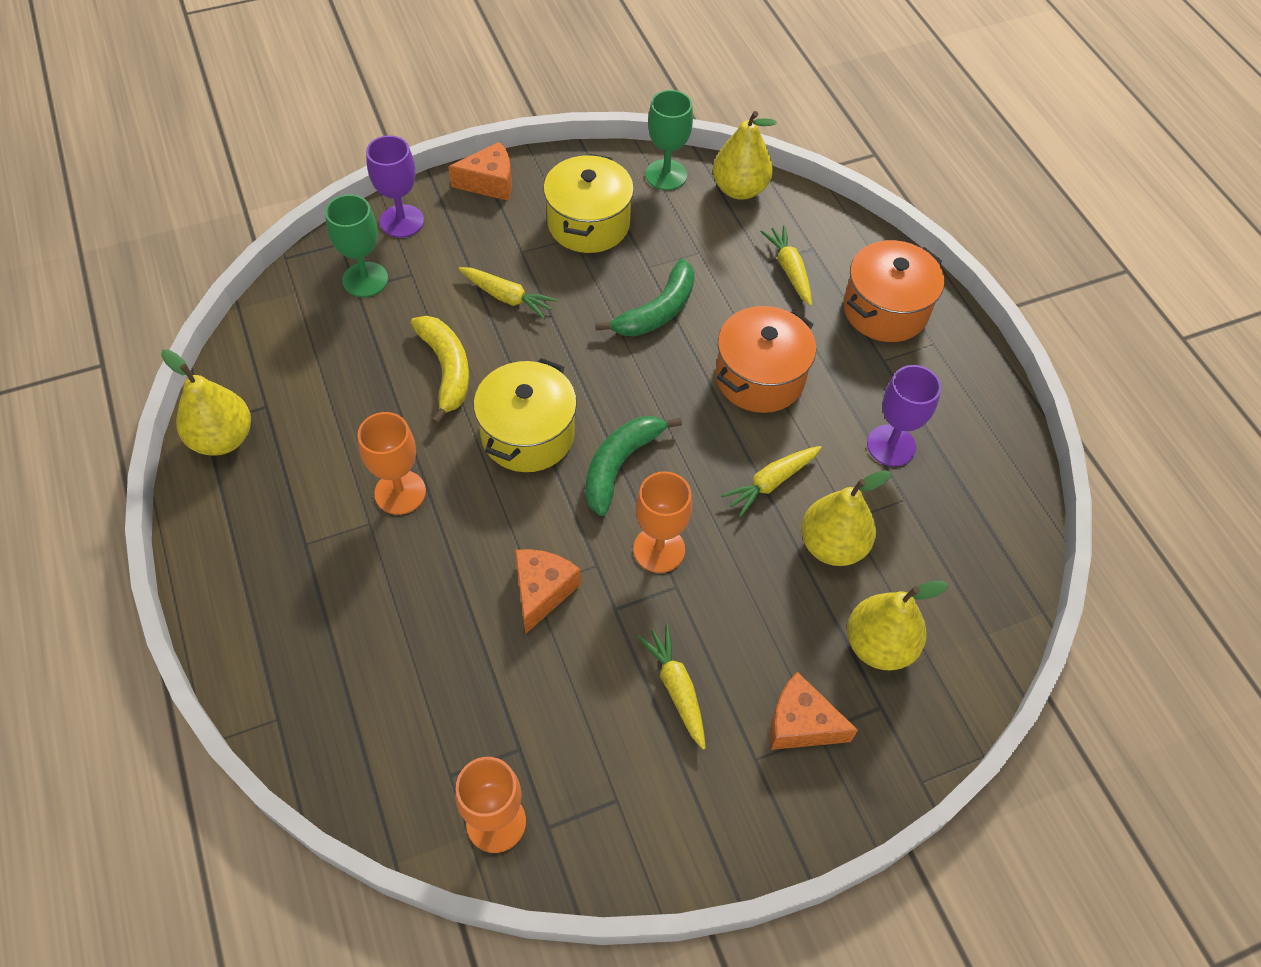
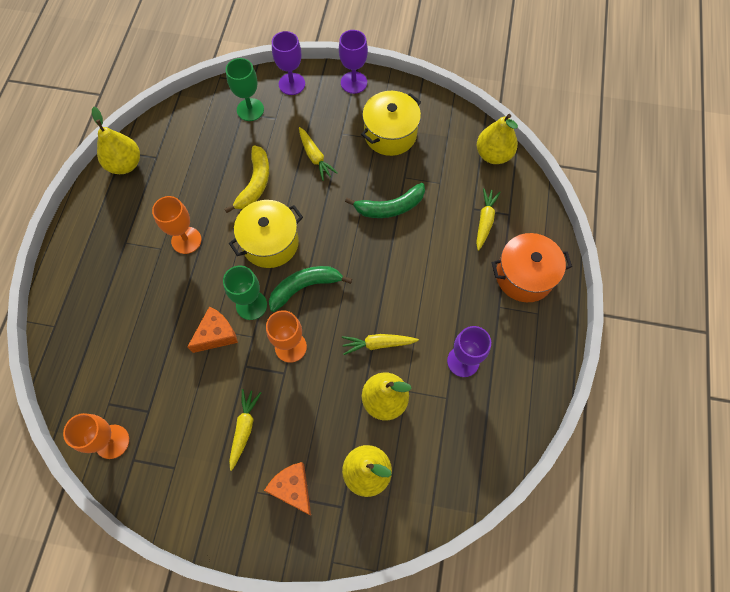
camera: 35 degrees right, 10 degrees up
orange cheese [448,142,512,201] -> purple goblet [339,30,368,94]
green goblet [645,90,693,190] -> green goblet moved to [223,266,267,320]
orange pot [716,306,816,413] -> none

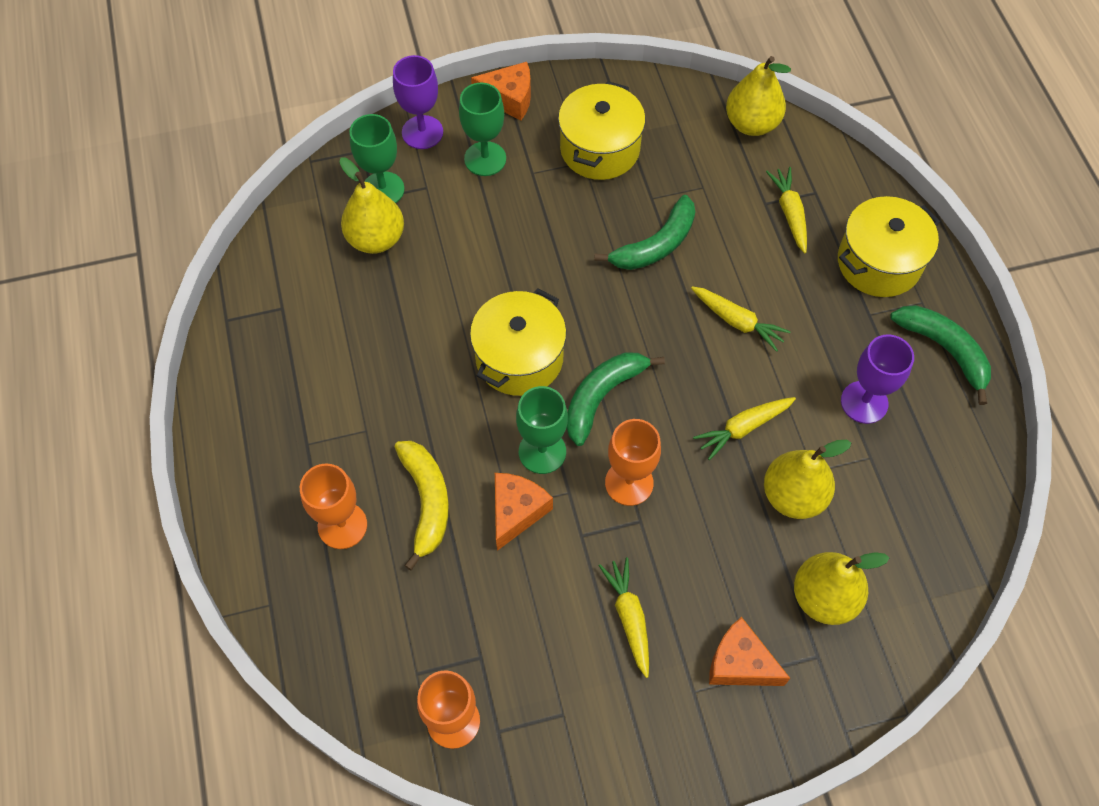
camera: 25 degrees left, 5 degrees down
yellow pear [92,107,140,174] -> yellow pear moved to [339,157,404,254]
orange goblet [152,196,202,254] -> orange goblet moved to [300,463,367,549]
yellow banana [225,145,269,213] -> yellow banana moved to [395,441,449,570]
yellow carrot [299,127,338,181] -> yellow carrot moved to [691,286,791,352]
purple goblet [339,30,368,94] -> orange cheese [471,62,531,121]
orange pot [492,233,572,302] -> yellow pot [838,196,940,297]
none -> green goblet [459,83,506,176]
none -> green banana [890,305,991,405]

